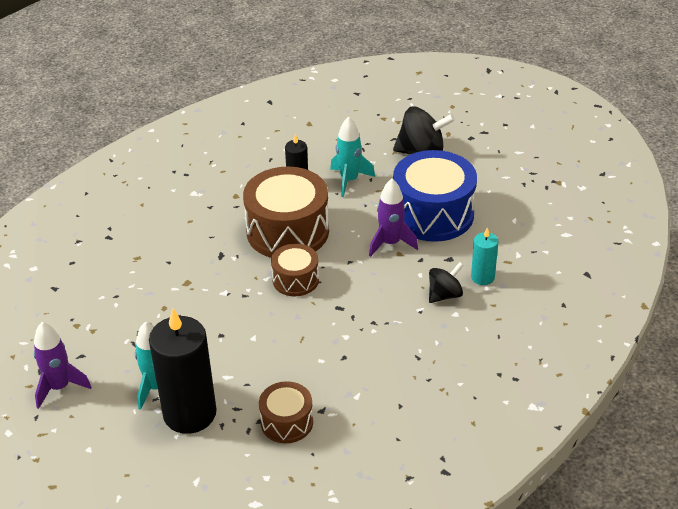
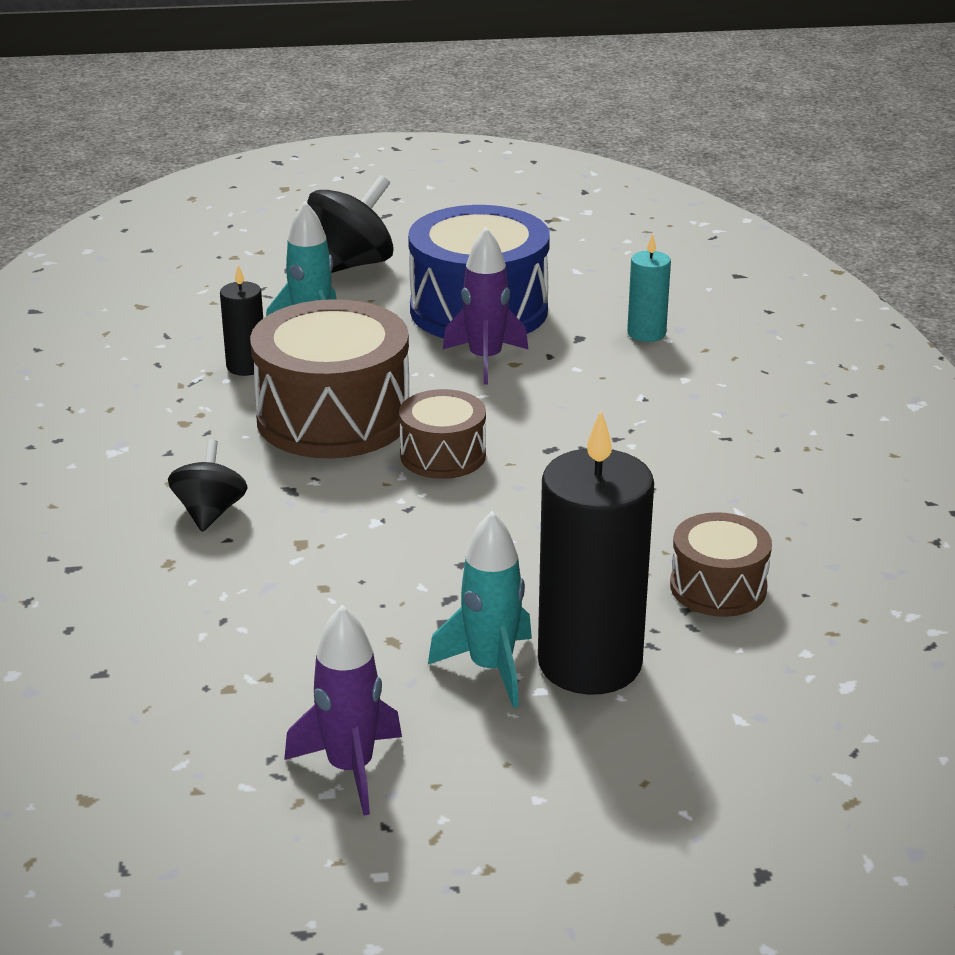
camera: 50 degrees left, 10 degrees down
black spinning top [429,262,464,303] -> black spinning top moved to [168,439,247,532]

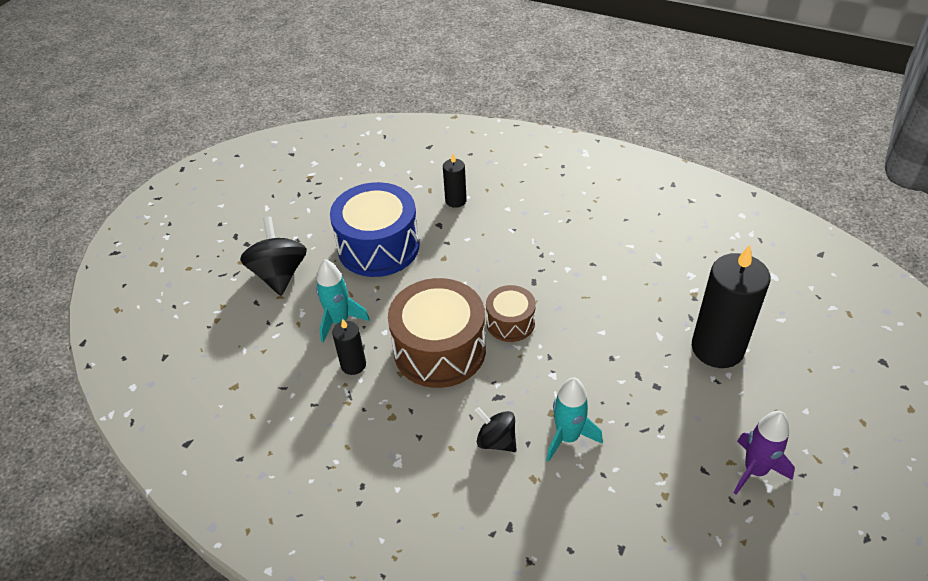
camera: 55 degrees left, 15 degrees up
turquoise rocket [428,511,532,708] -> turquoise rocket moved to [546,377,603,462]
purple rocket [443,227,529,384] -> none
turquoise candle [627,234,671,342] -> black candle [443,154,467,208]
brown drum [670,512,772,617] -> none

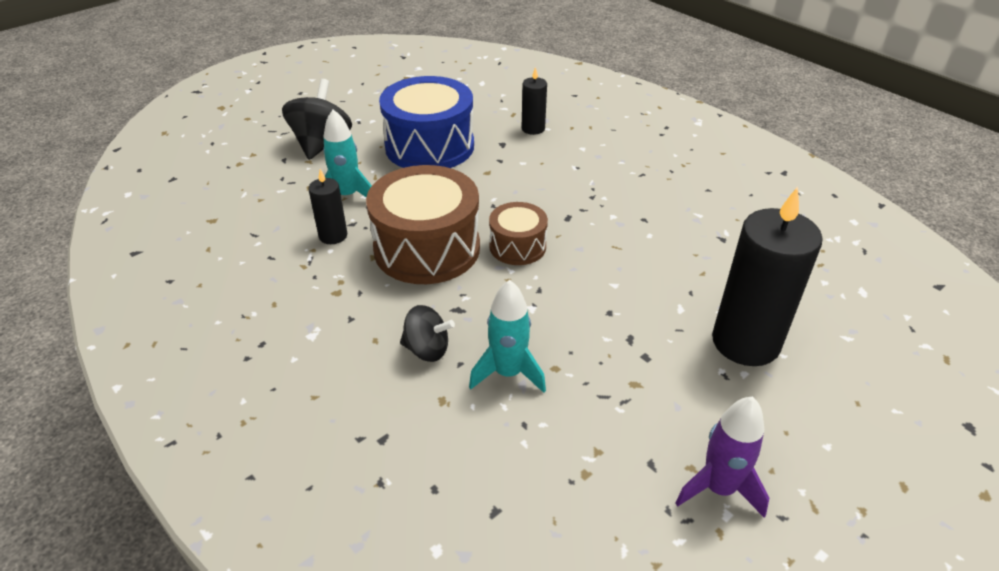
camera: 20 degrees right, 5 degrees down
black spinning top [475,407,517,452] -> black spinning top turned 135 degrees clockwise [400,305,455,362]

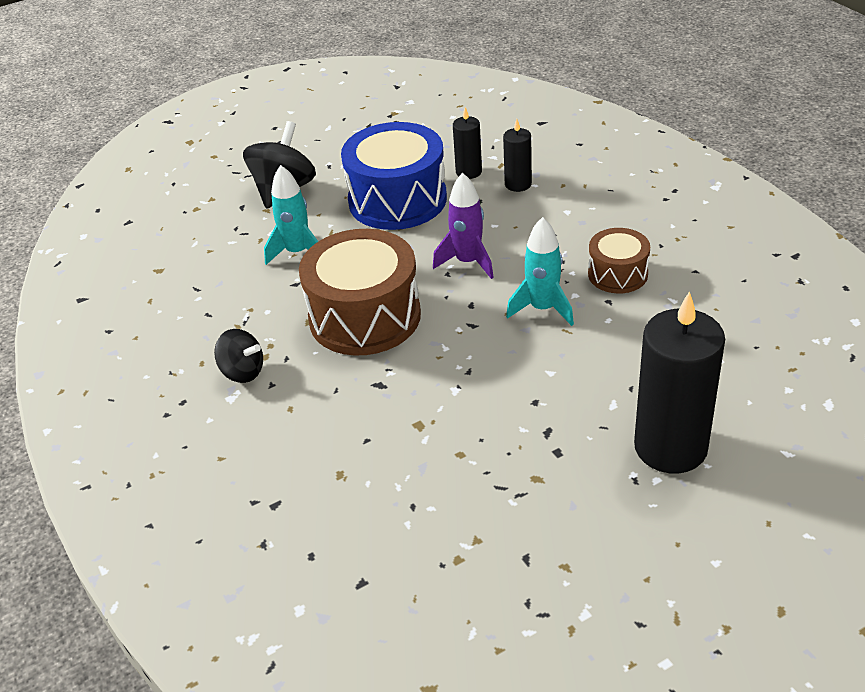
camera: 15 degrees right, 0 degrees up
black candle [308,169,347,244] -> black candle moved to [453,107,482,179]
black spinning top [400,305,455,362] -> black spinning top moved to [214,329,263,383]
turquoise rocket [469,280,546,393] -> turquoise rocket moved to [506,217,574,326]
brown drum [489,202,548,265] -> brown drum moved to [588,228,650,293]
purple rocket [675,397,769,518] -> purple rocket moved to [433,173,494,279]

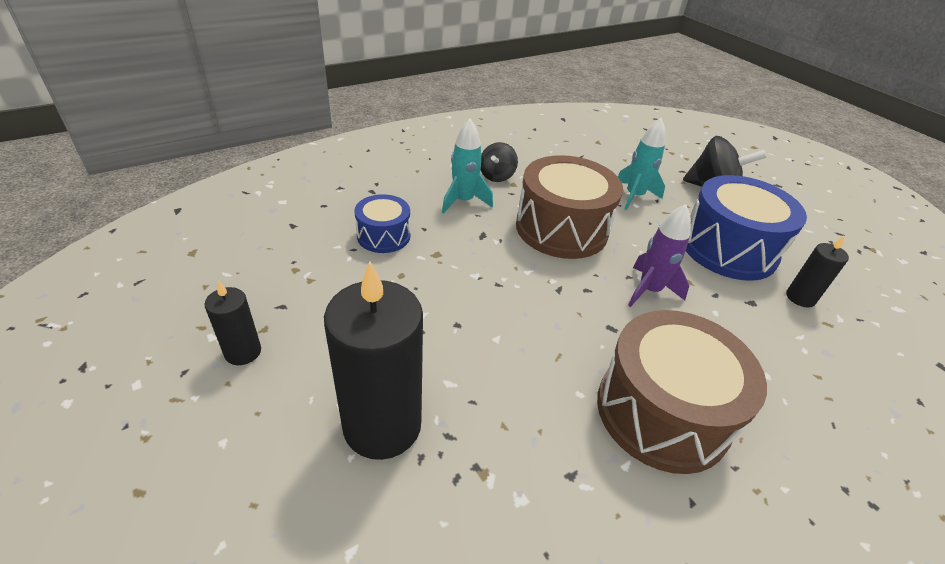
camera: 80 degrees right, 0 degrees up
black candle [503,119,532,192] -> black candle moved to [205,281,261,365]
turquoise rocket [506,217,574,326] -> turquoise rocket moved to [442,119,493,214]
brown drum [588,228,650,293] -> brown drum [597,310,767,474], size x1.86
none -> blue drum [354,194,410,253]

